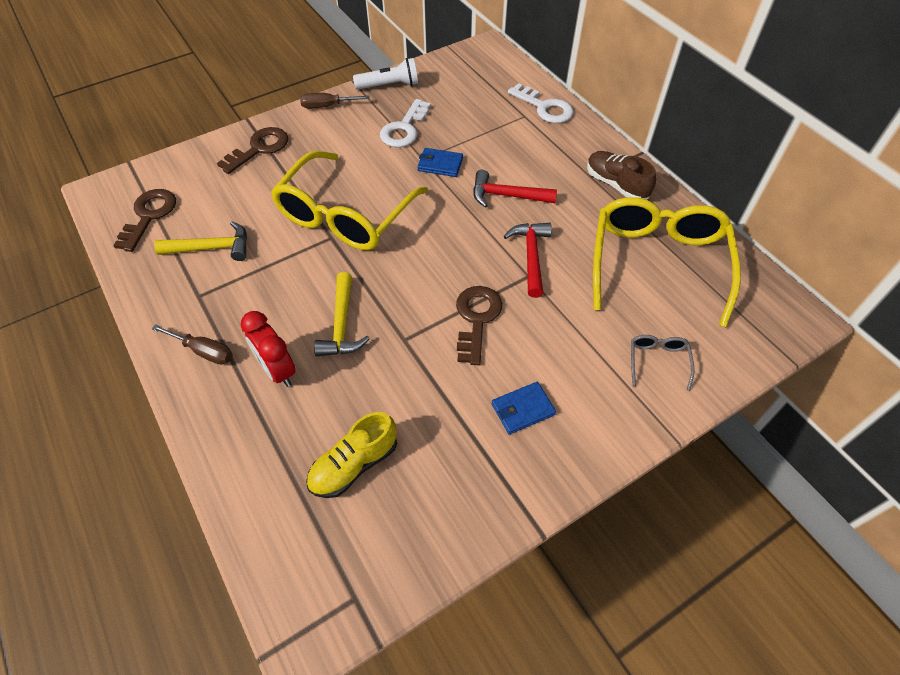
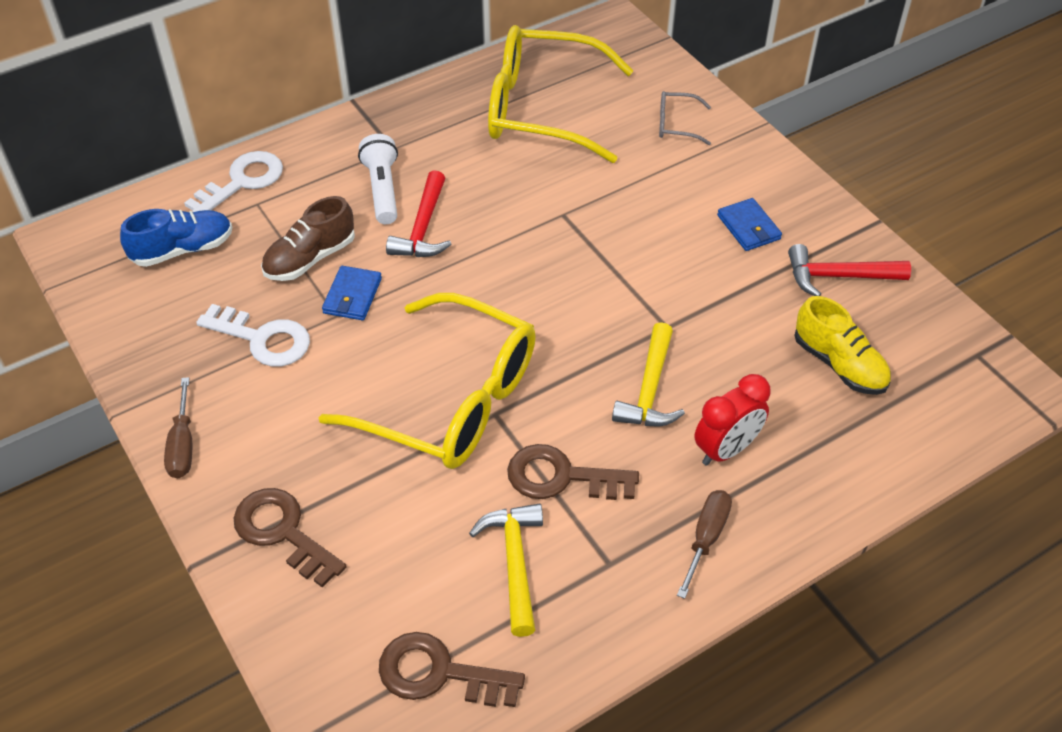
camera: 90 degrees left, 5 degrees down
yellow hammer [314,272,370,356] -> yellow hammer turned 105 degrees clockwise [612,322,685,426]
white flashlight [353,58,418,90] -> white flashlight moved to [358,134,398,224]
brown key [456,286,502,365] -> brown key moved to [507,444,639,500]
red hammer [504,223,552,298] -> red hammer moved to [788,244,911,296]
brown shoe [587,151,656,199] -> brown shoe moved to [261,196,355,281]
none -> blue shoe [120,209,232,267]

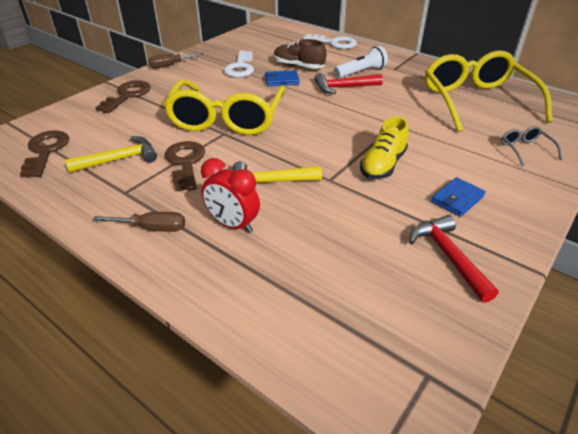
camera: 70 degrees right, 10 degrees down
blue shoe [120,209,232,267] -> none
yellow shoe [794,296,891,395] -> yellow shoe moved to [360,117,408,179]

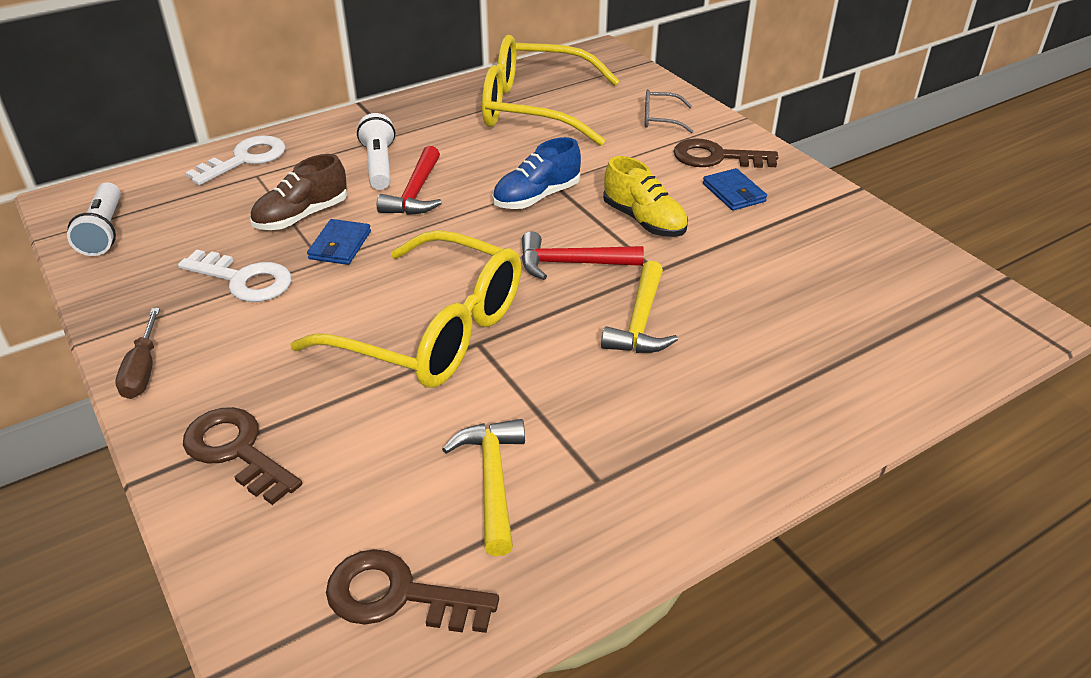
camera: 70 degrees left, 0 degrees up
brown screwdriver [93,212,185,232] -> none
brown key [165,141,205,191] -> brown key moved to [673,139,778,168]
red clock [201,158,260,233] -> none
red hammer [409,215,499,303] -> red hammer moved to [521,231,644,280]
none -> white flashlight [67,183,121,256]
none -> blue shoe [492,137,581,209]

